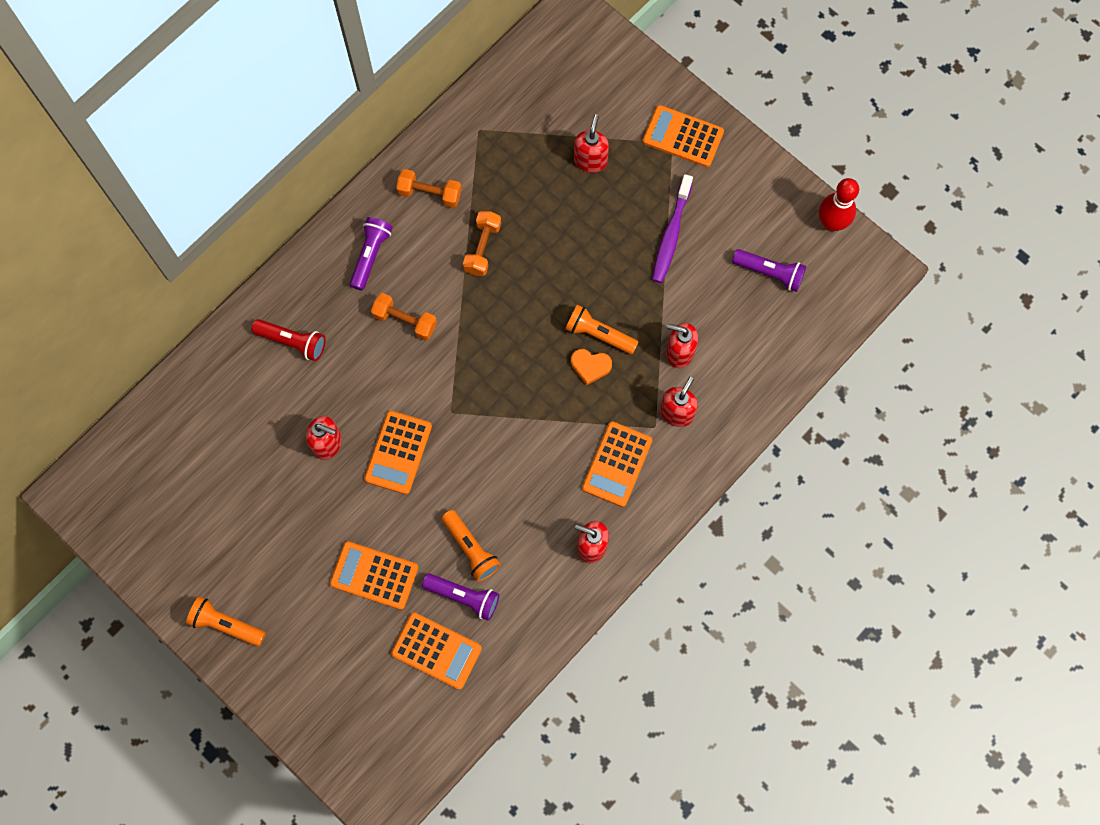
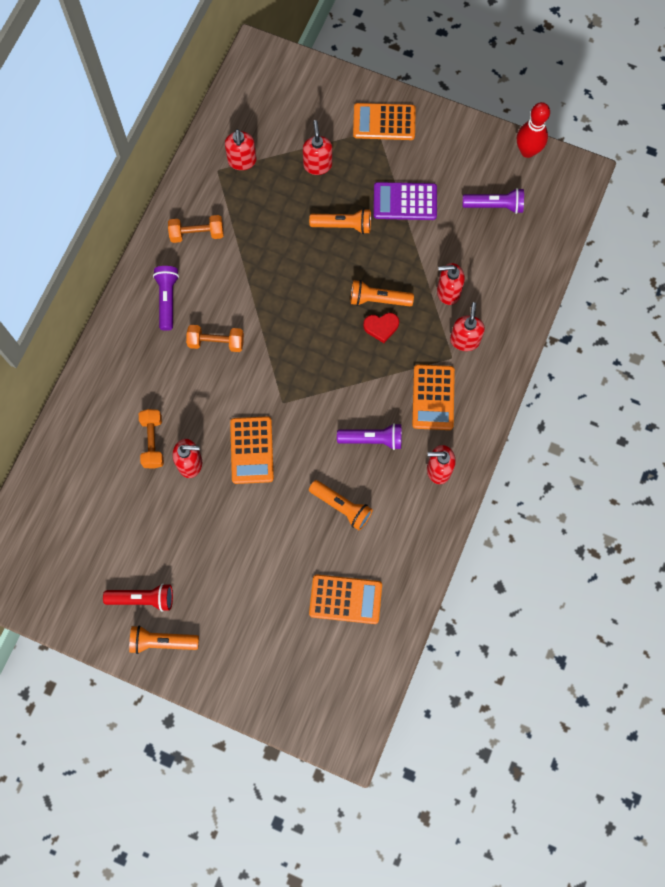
camera: 20 degrees left, 0 degrees up
red flashlight [251,319,326,361] -> red flashlight moved to [103,583,173,612]
orange calculator [330,541,418,610] -> none
purple flashlight [422,573,499,621] -> purple flashlight moved to [337,423,402,450]
orange dumbbell [463,211,501,276] -> orange dumbbell moved to [139,409,164,469]
orange heart [571,349,612,385] -> red heart [363,313,399,343]
purple toothbrush [652,174,693,283] -> purple calculator [374,182,437,220]
none -> red soap dispenser [225,129,257,170]
none -> orange flashlight [309,208,371,234]

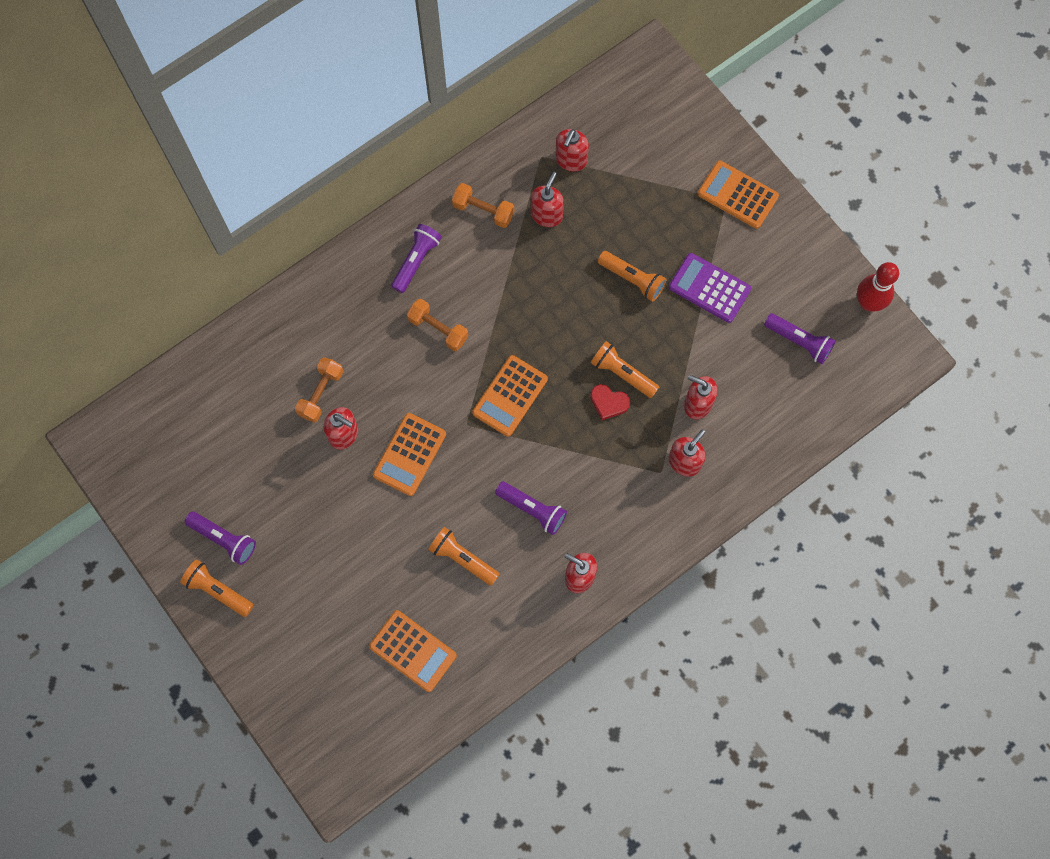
camera: 30 degrees right, 0 degrees up
red flashlight [103,583,173,612] -> purple flashlight [185,512,256,565]
red soap dispenser [303,120,332,175] -> red soap dispenser moved to [531,172,564,227]
orange flashlight [309,480,373,530] -> orange flashlight turned 150 degrees clockwise [428,527,500,586]
orange calculator [412,364,455,430] -> orange calculator moved to [472,355,548,437]

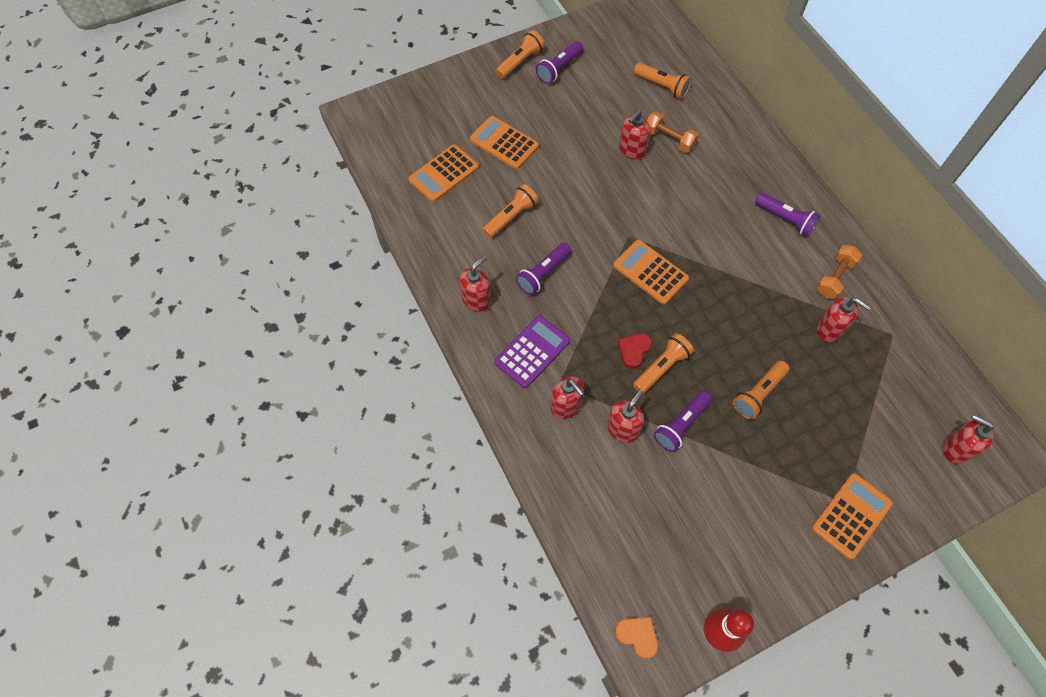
camera: 100 degrees right, 10 degrees down
orange calculator [373,413,446,496] -> orange calculator moved to [470,116,539,169]
orange dumbbell [407,299,468,351] -> none
red soap dispenser [555,129,589,172] -> red soap dispenser moved to [942,414,994,464]
purple calculator [669,253,751,323] -> purple calculator moved to [494,315,570,388]
purple flashlight [764,313,836,364] -> purple flashlight moved to [654,391,712,452]
none -> orange heart [615,617,658,659]
none -> orange flashlight [634,62,691,99]

